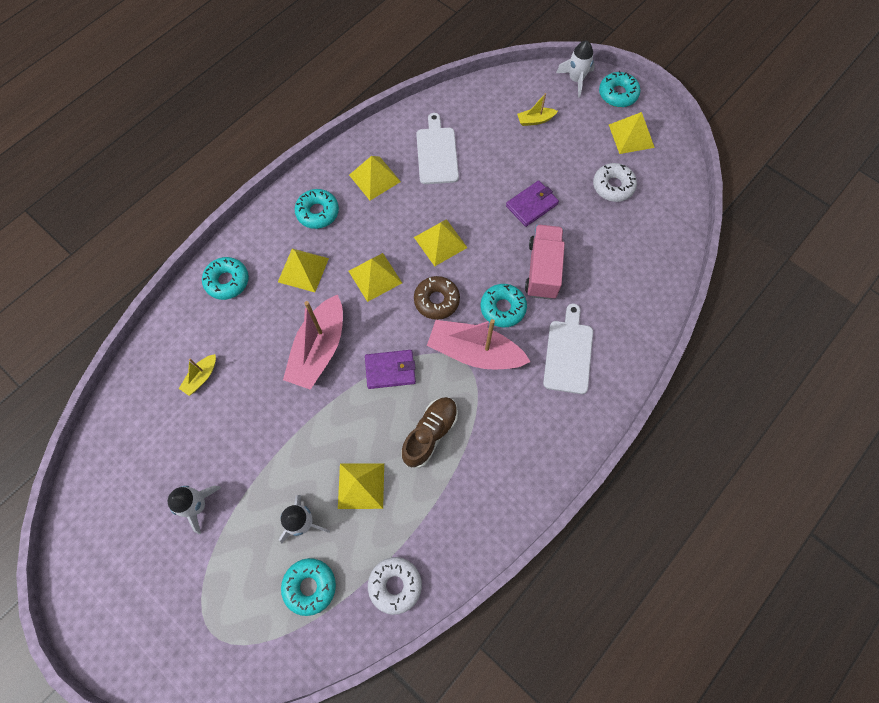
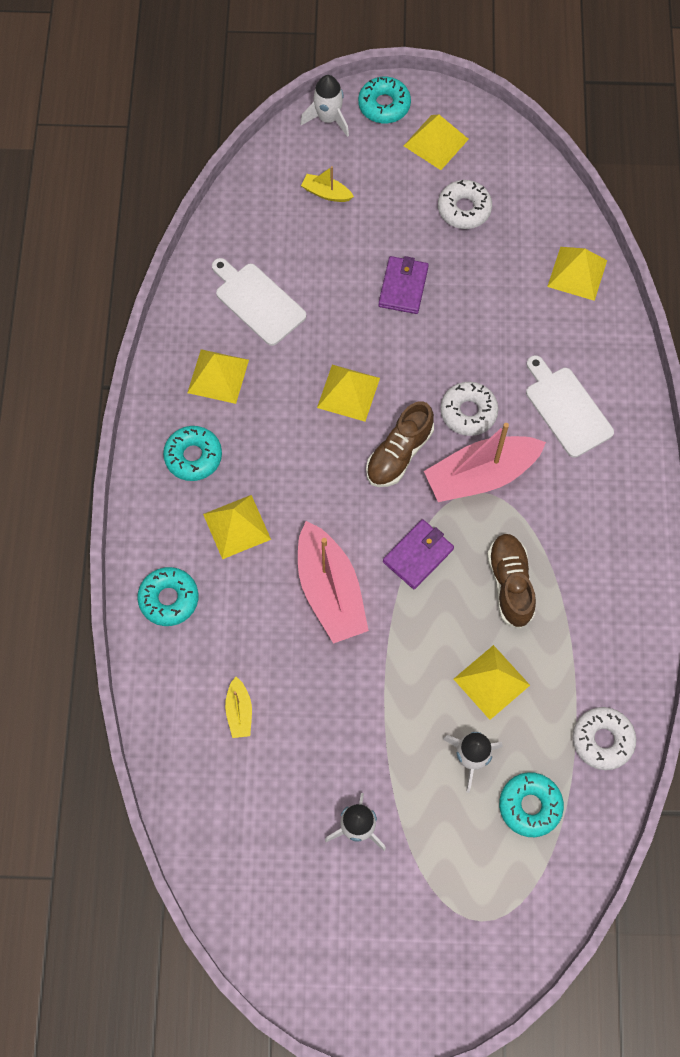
camera: 40 degrees left, 0 degrees up
yellow pyramid [349,253,402,302] -> yellow pyramid moved to [547,247,607,301]
brown donut [414,276,460,320] -> brown shoe [366,401,434,487]
turquoise donut [480,284,527,327] -> white donut [440,382,498,436]
yellow boat [517,93,558,126] -> yellow boat turned 75 degrees clockwise [301,166,354,202]
pink truck [525,224,565,300] -> none

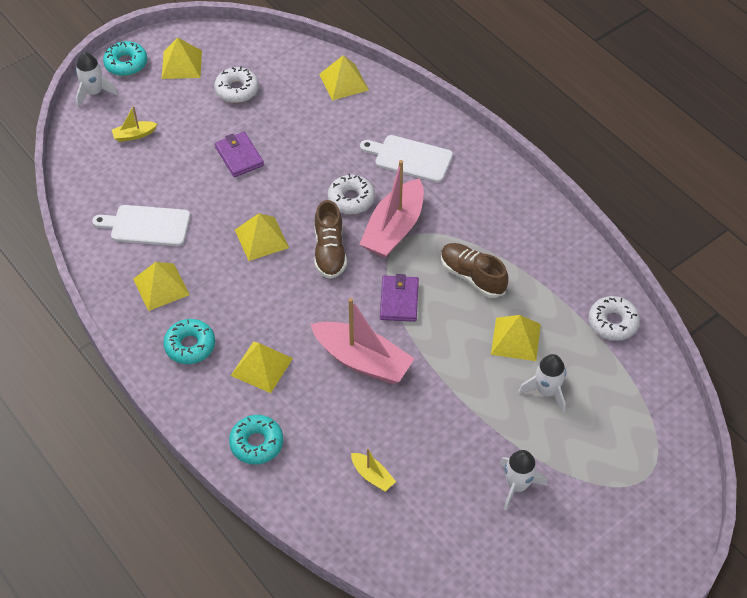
camera: 40 degrees left, 15 degrees down
turquoise donut [499,772,564,837] -> none

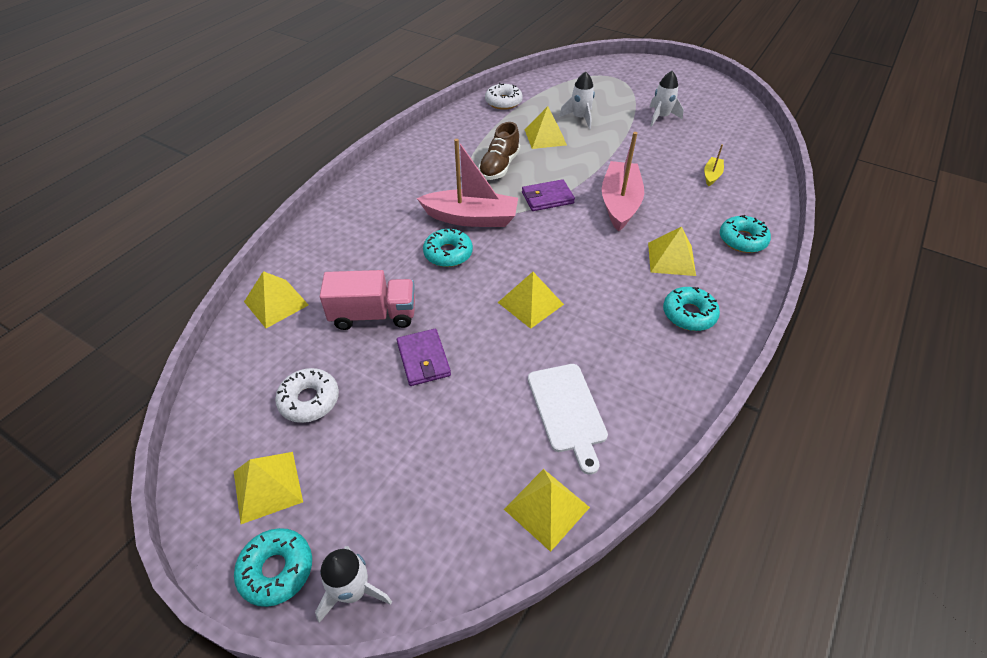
camera: 110 degrees left, 5 degrees down
yellow boat [112,106,157,142] -> none
yellow pyramid [133,262,190,311] -> yellow pyramid moved to [504,469,590,552]
purple wallet [215,132,264,177] -> purple wallet turned 60 degrees counterclockwise [397,329,451,386]
brown shoe [314,200,347,279] -> none
white donut [328,174,375,214] -> turquoise donut [423,229,473,267]
white cutting board [360,135,453,183] -> none
none -> pink truck [320,270,415,330]

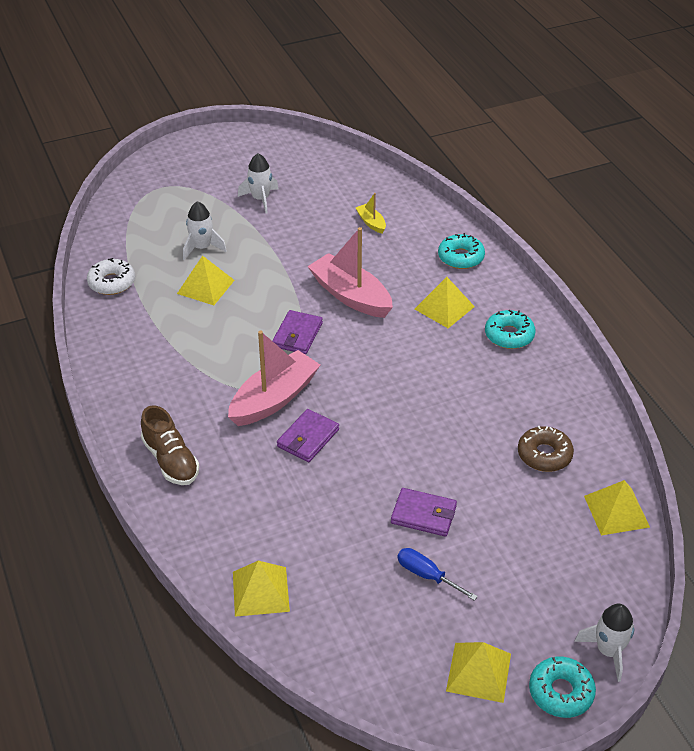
camera: 55 degrees left, 5 degrees down
white donut [275,368,339,423] -> none
pink truck [320,270,415,330] -> none
turquoise donut [423,229,473,267] -> purple wallet [277,409,339,462]
brown shoe [478,122,520,180] -> brown shoe moved to [141,405,199,485]
yellow pyramid [498,272,564,329] -> none
white cutting board [528,364,608,475] -> brown donut [518,426,574,472]
none -> blue screwdriver [398,548,478,601]

